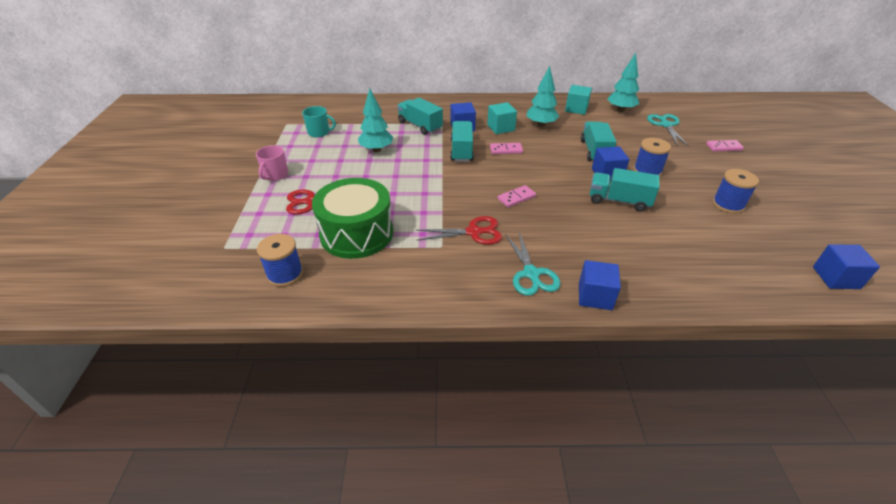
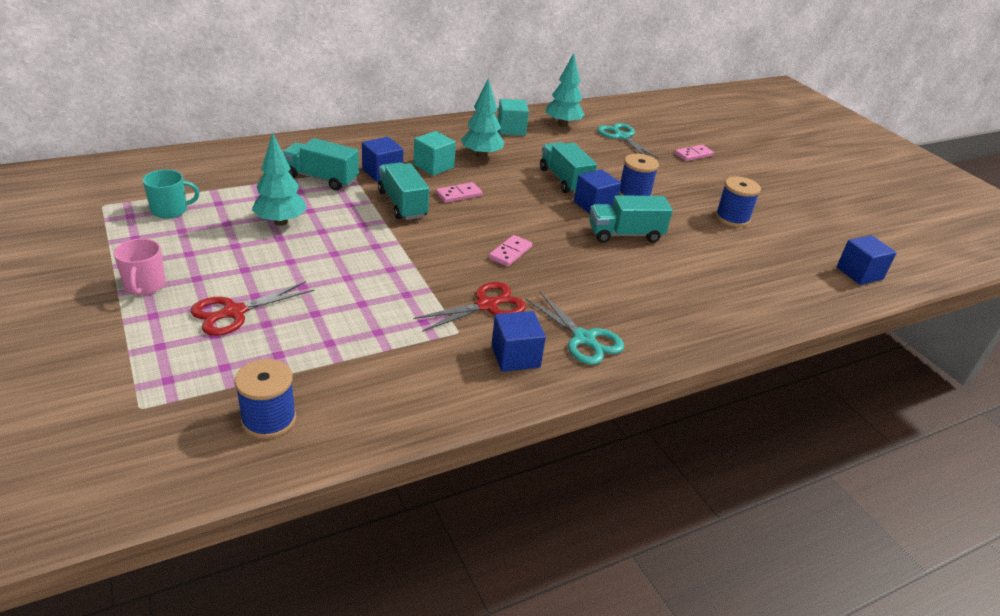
camera: 30 degrees left, 5 degrees down
green drum [312,178,393,259] -> none
blue cube [579,260,621,310] -> blue cube moved to [491,311,546,372]

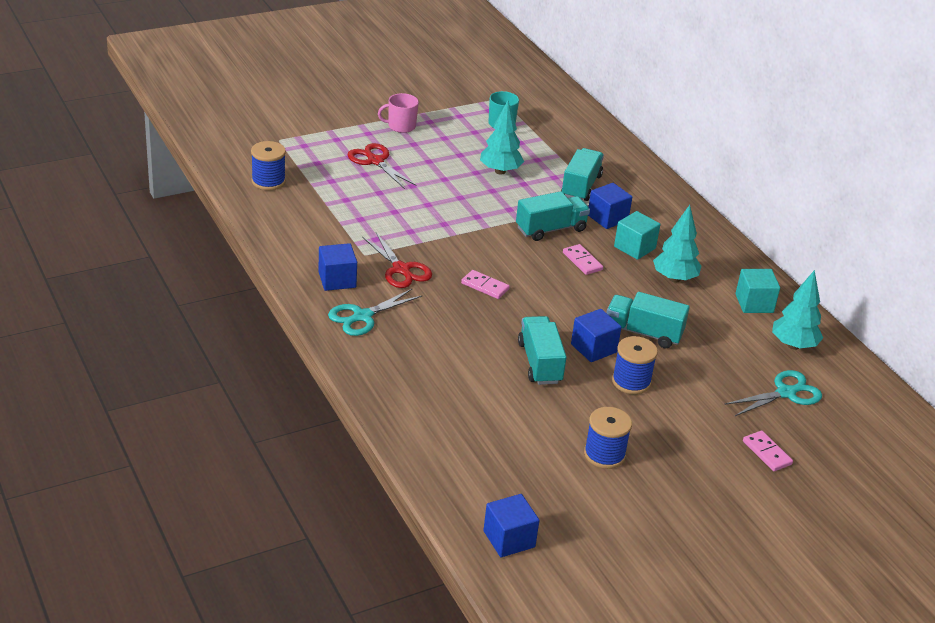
camera: 90 degrees right, 0 degrees up
turquoise truck [540,142,597,193] -> turquoise truck turned 135 degrees counterclockwise [606,292,690,348]

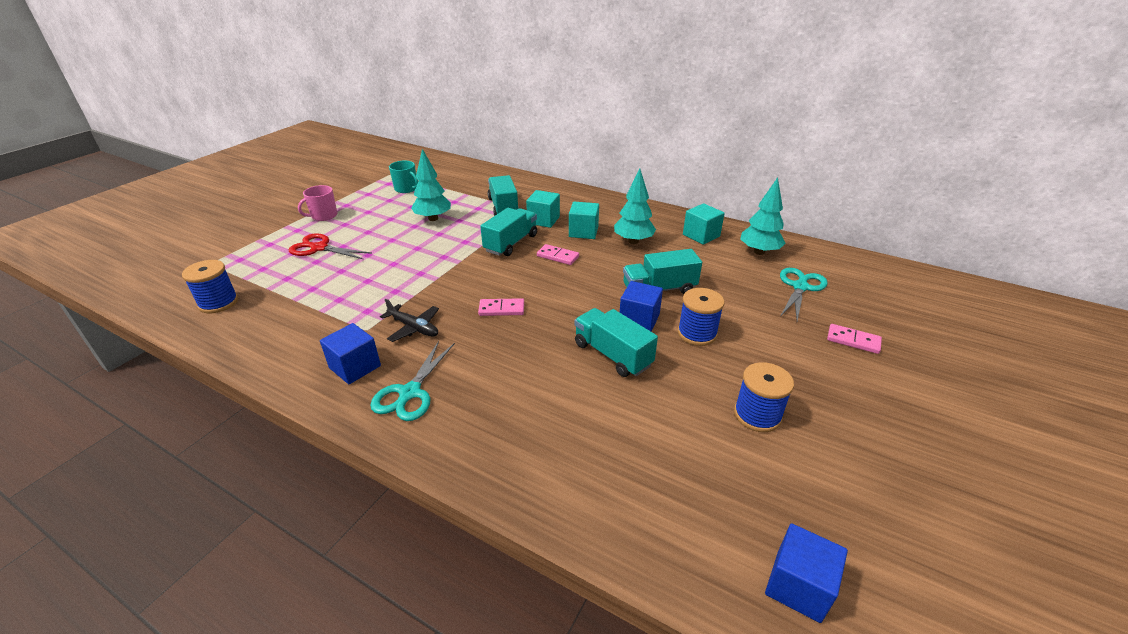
camera: 30 degrees left, 0 degrees up
red scissors [362,232,432,288] -> black plane [380,299,439,342]
blue cube [588,183,632,229] -> turquoise cube [526,190,560,228]

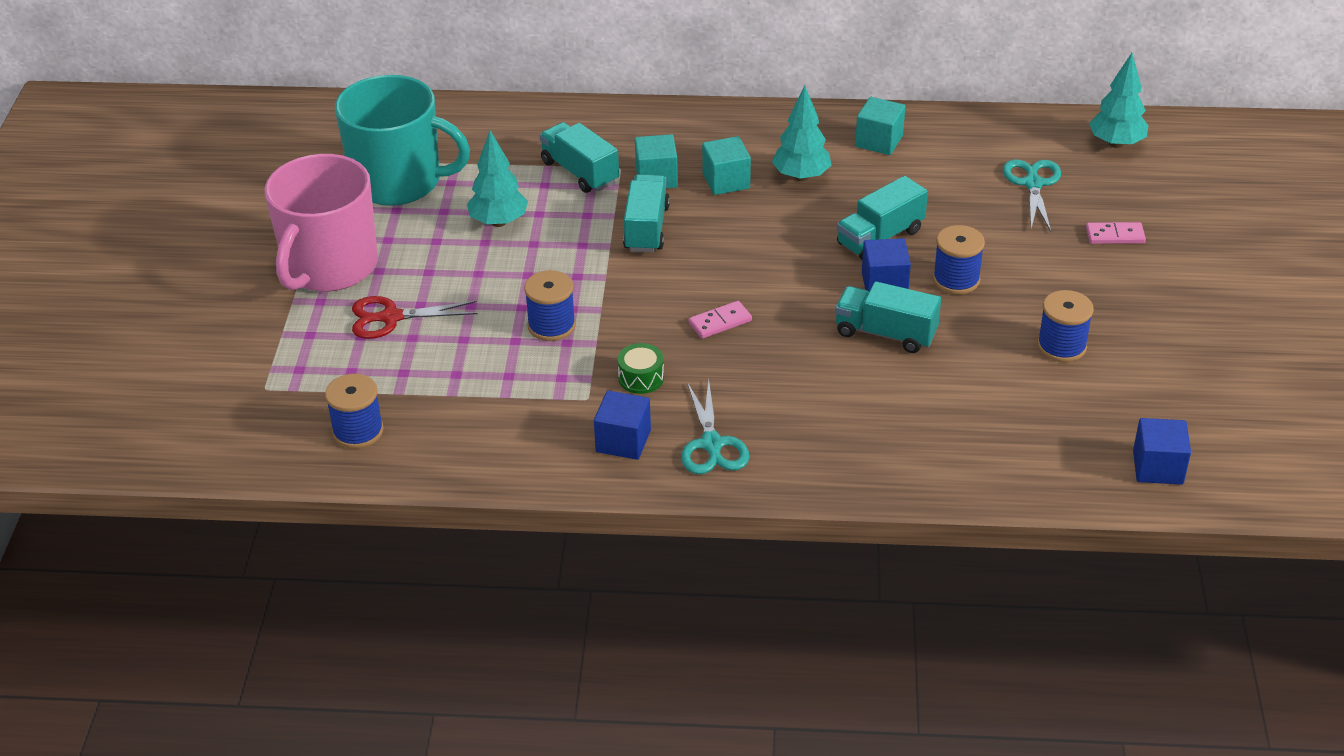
camera: 25 degrees left, 5 degrees up
pink mug [298,185,338,221] -> pink mug [265,154,378,292], size x2.33
black plane [380,299,439,342] -> green drum [618,343,664,394]
turquoise mug [389,161,418,193] -> turquoise mug [335,75,470,206], size x2.33
pink domino [537,244,579,265] -> none
turquoise tree [740,177,786,255] -> turquoise tree moved to [1089,53,1148,148]
none -> blue spool [524,270,576,341]

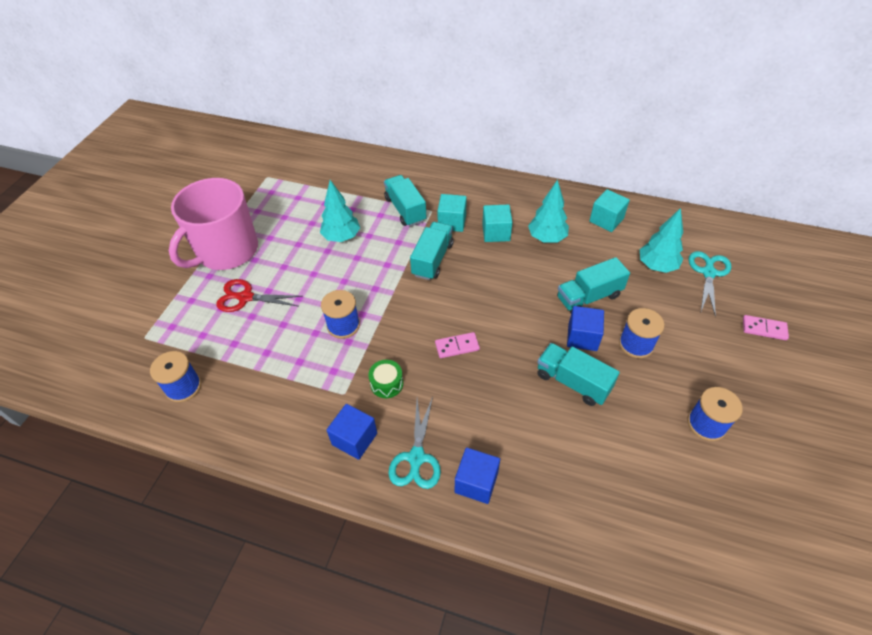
camera: 15 degrees right, 10 degrees up
turquoise mug [335,75,470,206] -> none
turquoise tree [1089,53,1148,148] -> turquoise tree moved to [640,208,683,273]
blue cube [1133,418,1191,485] -> blue cube moved to [455,447,500,504]

